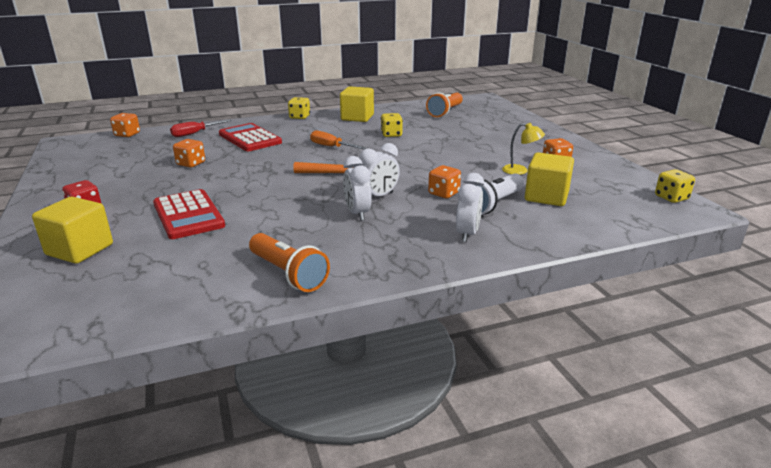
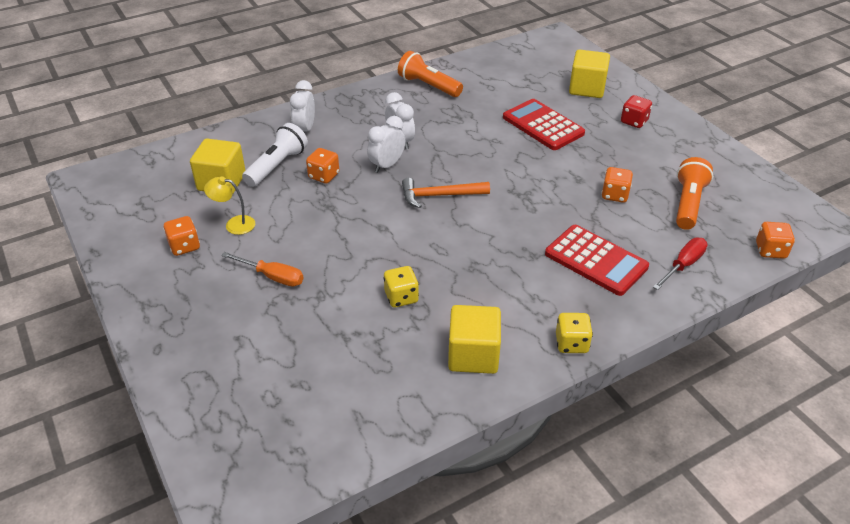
camera: 170 degrees right, 15 degrees up
orange screwdriver [310,130,366,149] -> orange screwdriver moved to [221,252,304,287]
orange flashlight [426,92,463,117] -> orange flashlight moved to [676,157,713,230]
yellow dice [655,169,695,203] -> none

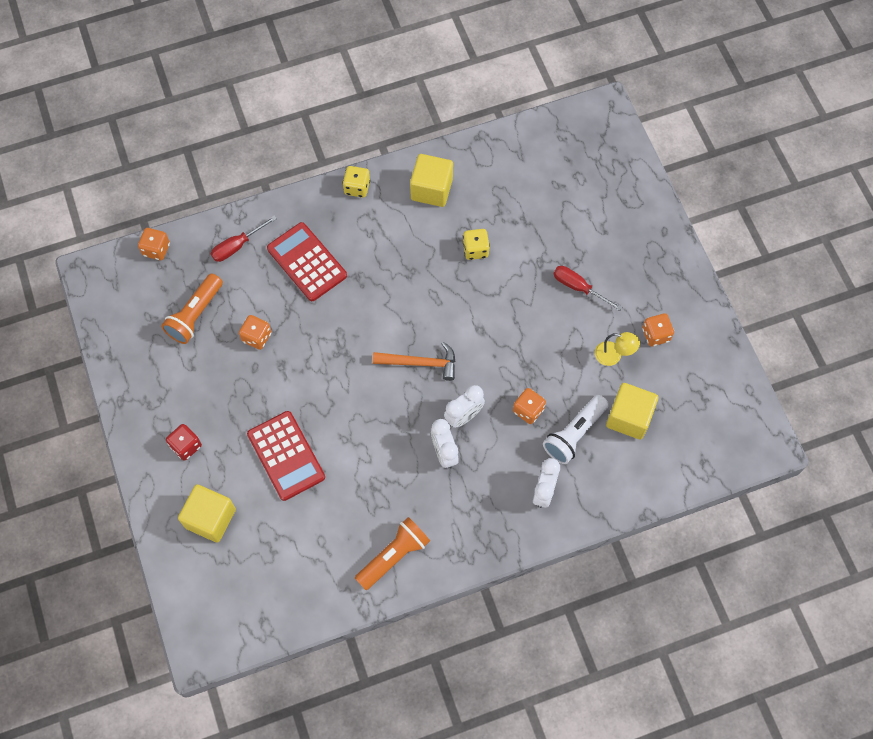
camera: 170 degrees left, 25 degrees up
orange screwdriver [221,252,304,287] -> red screwdriver [554,266,622,311]
orange flashlight [398,51,463,97] -> orange flashlight turned 90 degrees counterclockwise [355,517,430,590]

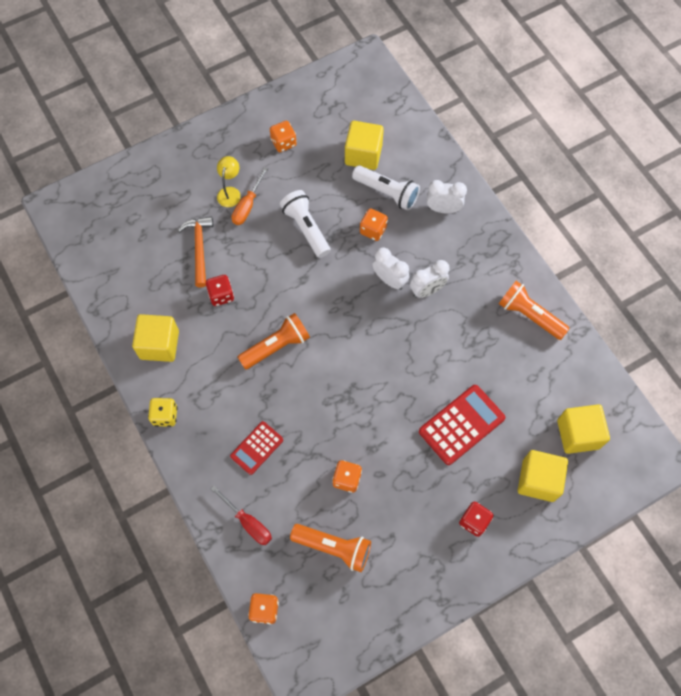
camera: 100 degrees left, 0 degrees up
red calculator [267,222,347,301] -> red calculator [230,421,283,475], size x0.62
orange hammer [373,342,455,381] -> orange hammer moved to [178,216,213,288]
yellow dice [463,229,490,260] -> red dice [206,275,234,306]
red screwdriver [554,266,622,311] -> orange screwdriver [232,167,268,225]
yellow lamp [595,332,640,366] -> yellow lamp moved to [217,156,241,207]
none -> orange flashlight [238,313,310,370]
none -> white flashlight [280,190,331,258]
none -> yellow cube [557,404,610,454]

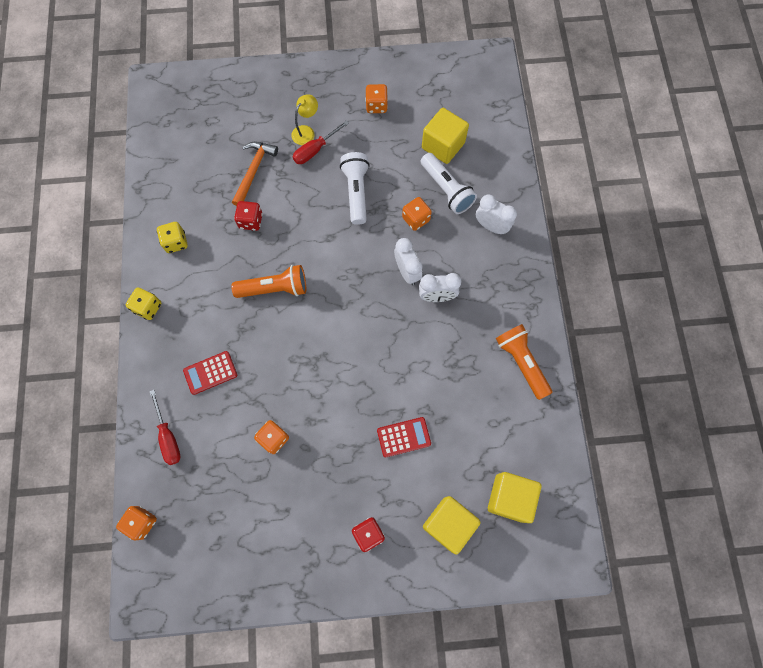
camera: 25 degrees right, 5 degrees up
yellow cube [132,314,179,362] -> yellow dice [157,222,188,253]
orange screwdriver [232,167,268,225] -> red screwdriver [293,120,349,164]
orange flashlight [290,524,371,572] -> none
red calculator [419,385,505,465] -> red calculator [377,417,431,457], size x0.62

